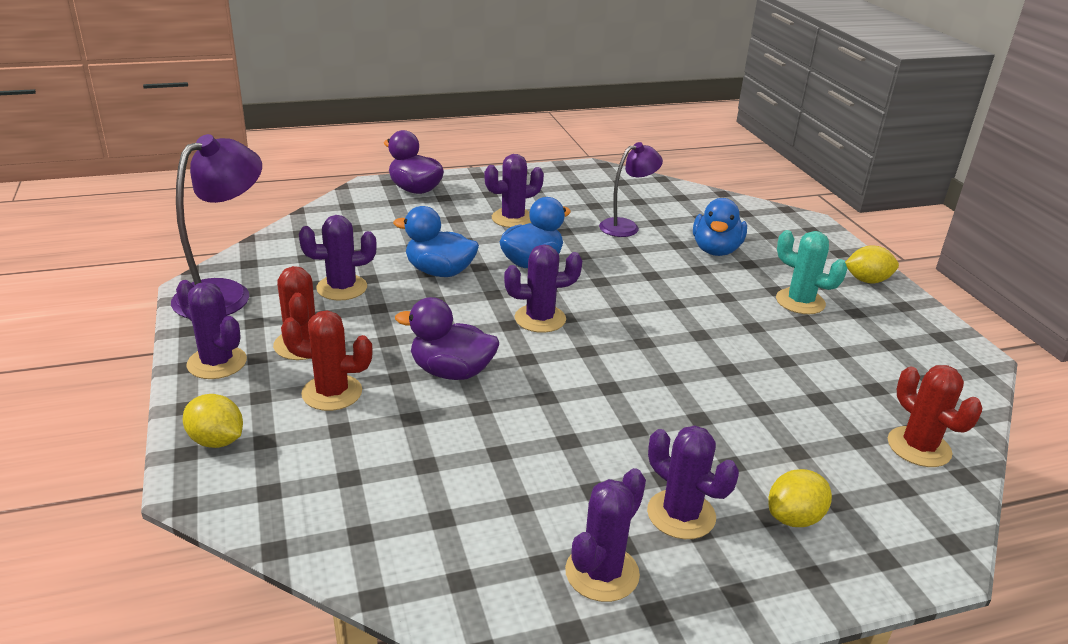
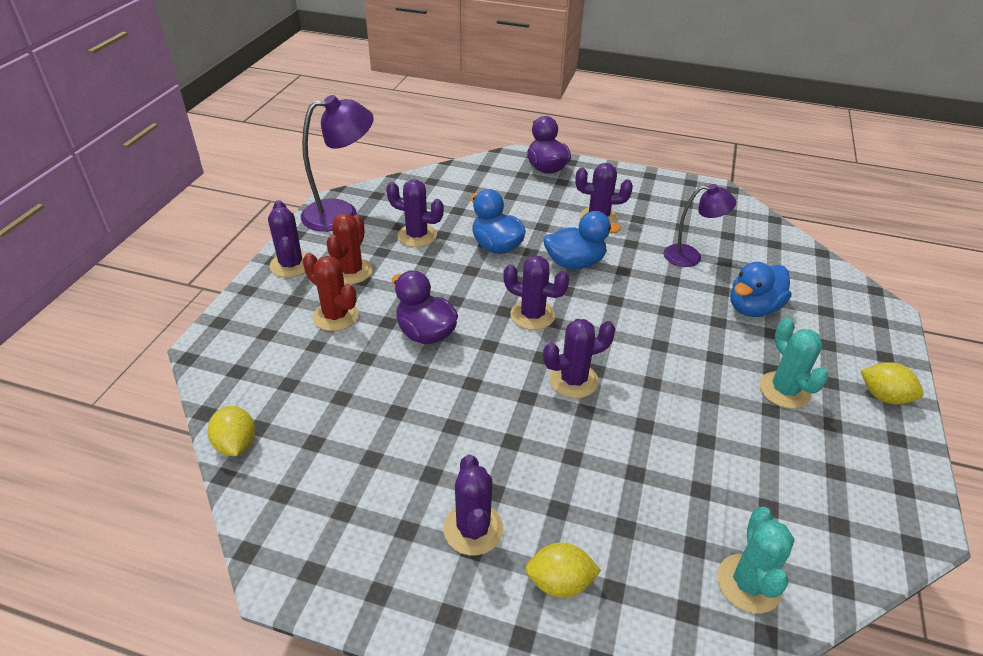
camera: 35 degrees right, 10 degrees up
yellow lemon [183,394,243,448] -> yellow lemon moved to [207,406,255,456]
purple cactus [565,468,646,602] -> purple cactus moved to [543,319,615,398]
red cactus [888,365,982,467] -> turquoise cactus [717,507,795,614]

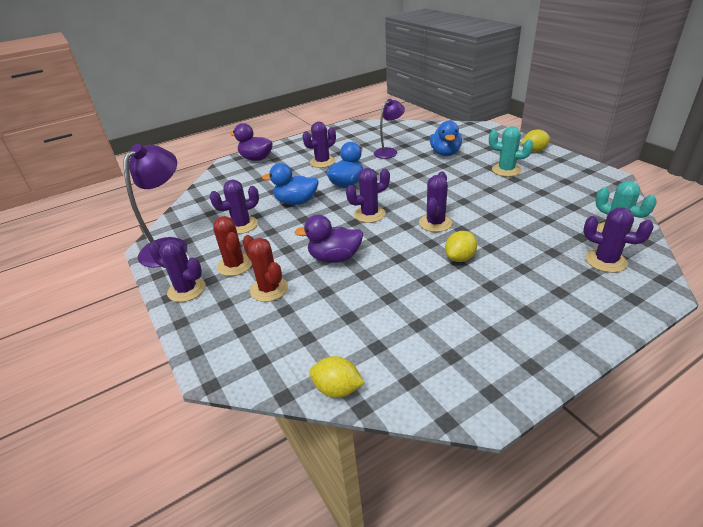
camera: 45 degrees left, 5 degrees down
red cactus [303,253,359,331] -> red cactus turned 60 degrees clockwise [242,235,288,302]
purple cactus [443,454,503,556] -> purple cactus moved to [584,207,654,273]
yellow lemon [525,542,601,598] -> yellow lemon moved to [445,231,477,262]

